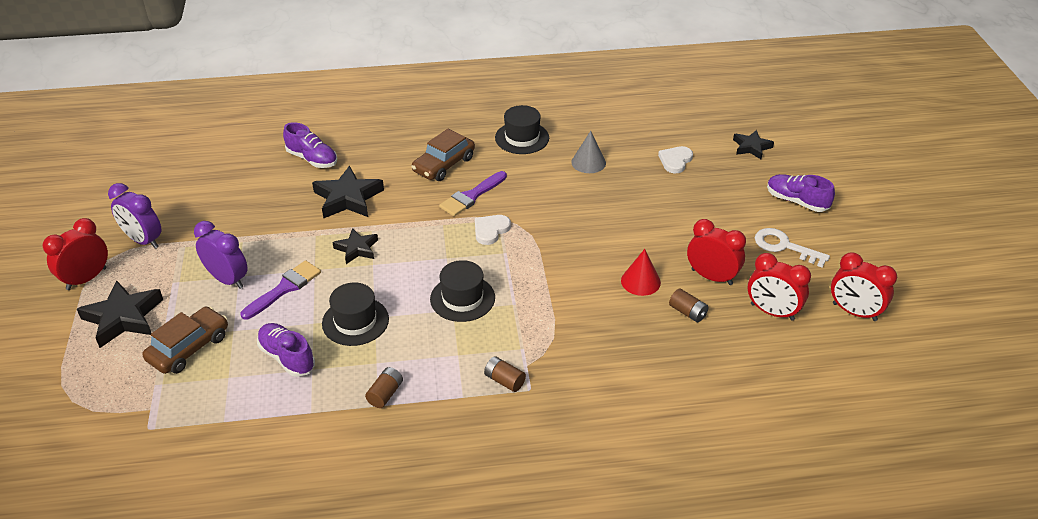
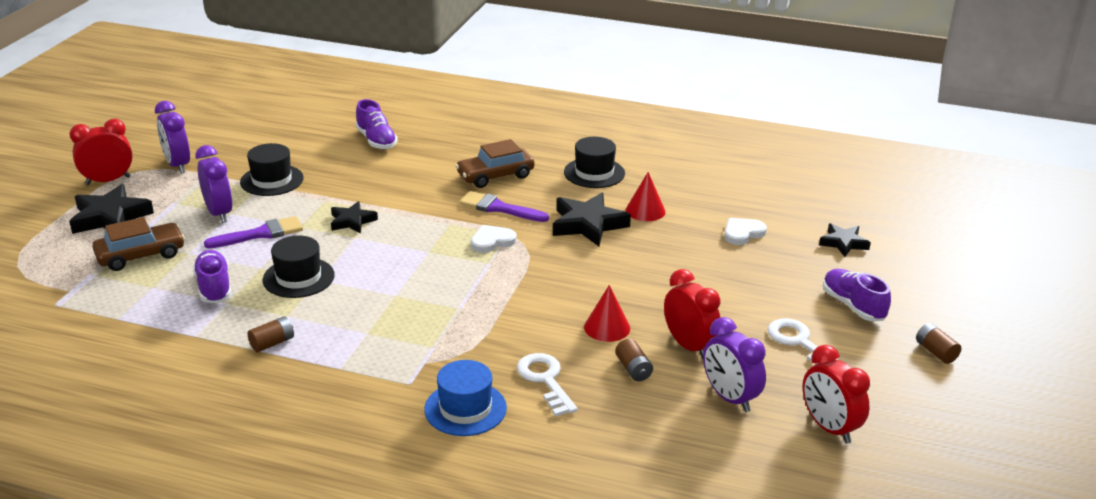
camera: 25 degrees right, 10 degrees down
black star [312,166,384,219] -> black star moved to [553,193,631,246]
black hat [430,260,495,322] -> black hat moved to [240,143,304,196]
purple brush [439,171,507,216] -> purple brush turned 45 degrees clockwise [460,191,549,222]
brown battery [484,356,526,392] -> brown battery moved to [916,323,961,364]
grey cone [571,131,606,173] -> red cone [626,172,666,221]
red clock [748,253,811,321] -> purple clock [703,317,766,412]
none -> blue hat [424,360,507,436]
none -> white key [517,353,578,417]

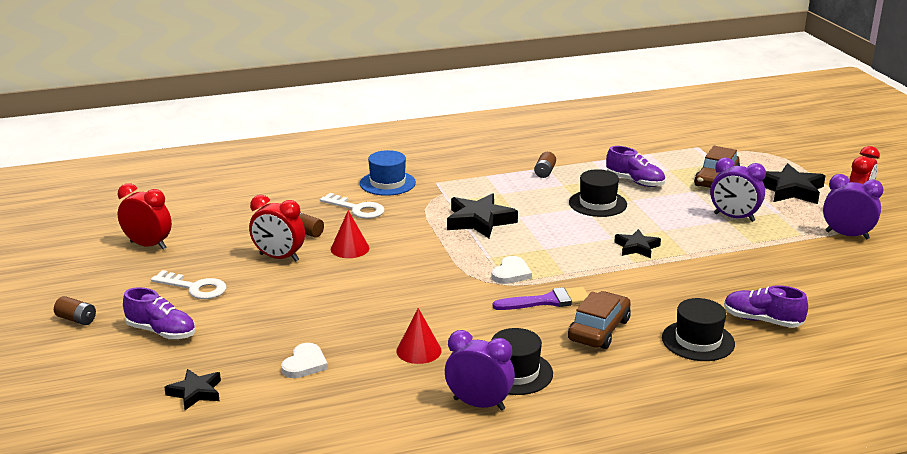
camera: 145 degrees right, 5 degrees down
purple brush [204,216,303,248] -> none
black hat [240,143,304,196] -> black hat moved to [662,298,735,361]
black star [553,193,631,246] -> black star moved to [447,193,518,238]
purple clock [703,317,766,412] -> purple clock moved to [445,330,515,411]

